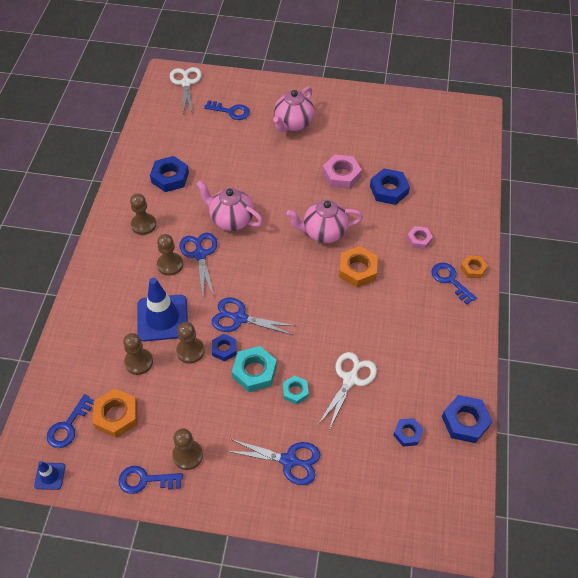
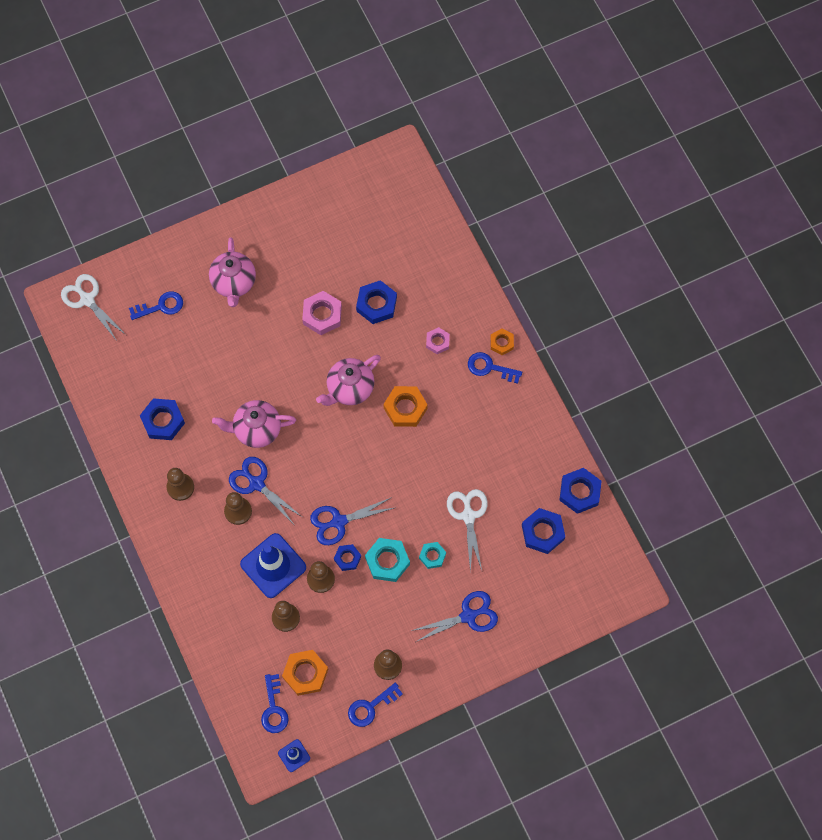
camera: 35 degrees left, 15 degrees up
blue nut [393,418,423,447] -> blue nut [522,508,565,554], size x1.64

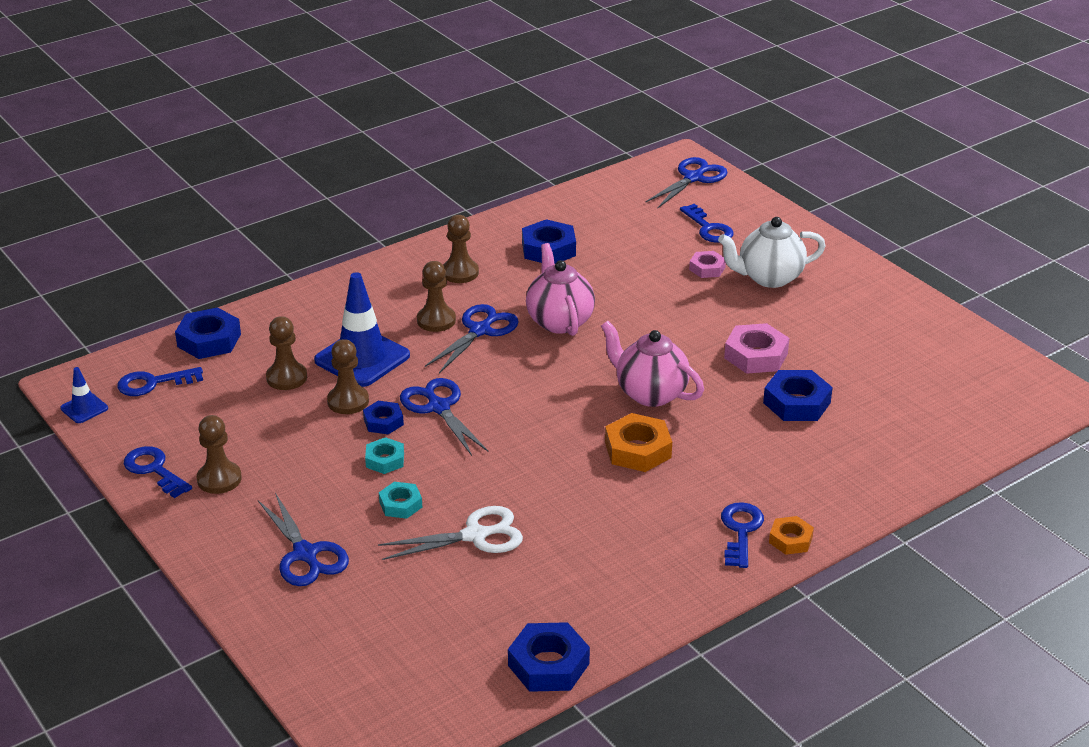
camera: 80 degrees right, 35 degrees down
white scissors [61,274,126,341] -> blue scissors [645,157,728,209]
pink teapot [209,237,256,307] -> white teapot [718,217,826,288]
orange nut [282,650,328,696] -> none
turquoise nut [365,538,410,582] -> turquoise nut [365,437,404,474], size x0.61
pink nut [426,327,450,354] -> pink nut moved to [689,251,726,278]
blue nut [522,508,565,554] -> blue nut moved to [175,307,241,359]

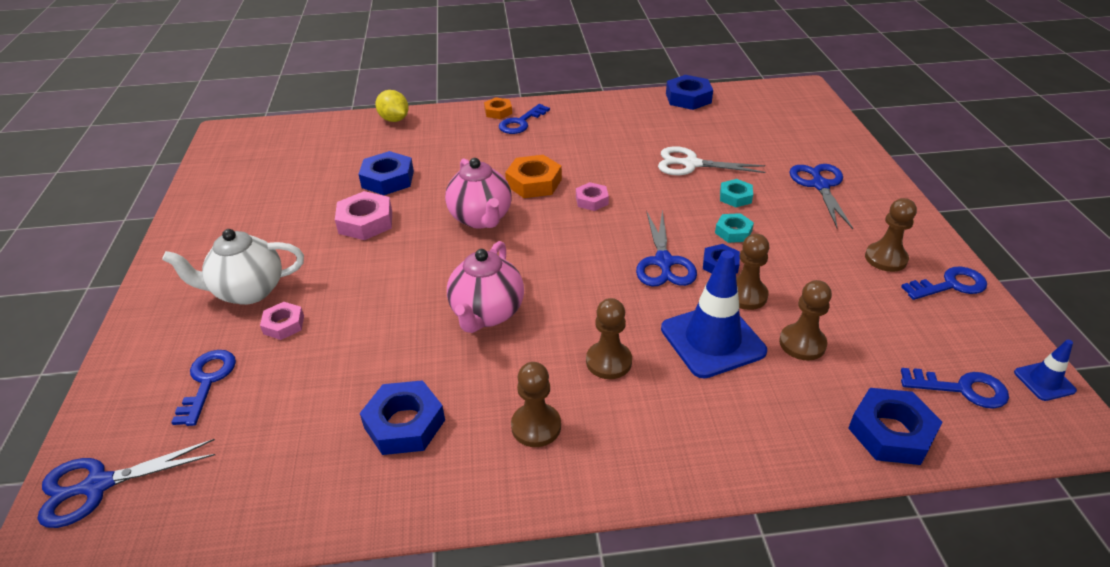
camera: 150 degrees left, 5 degrees up
blue key [124,446,192,498] -> blue key turned 90 degrees counterclockwise [901,267,987,300]
blue scissors [425,304,519,373] -> none
white teapot [718,217,826,288] -> white teapot turned 150 degrees clockwise [162,229,304,305]
none -> yellow lemon [375,90,409,122]
none -> pink nut [576,182,609,211]

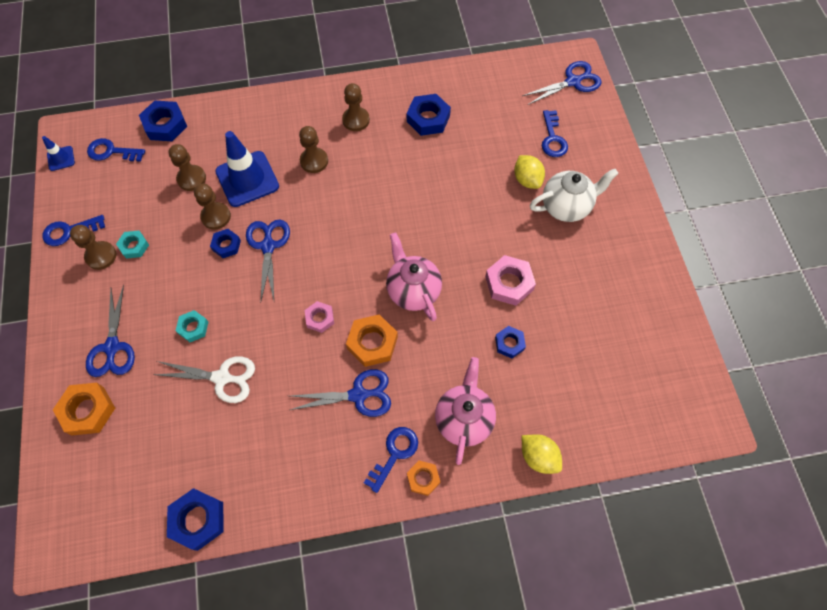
camera: 175 degrees right, 25 degrees up
pink nut [260,302,304,340] -> yellow lemon [514,155,545,189]
blue nut [359,151,414,195] -> blue nut [495,326,526,358], size x0.61
pink teapot [447,241,524,333] -> pink teapot moved to [435,357,496,465]
turquoise nut [715,213,754,243] -> turquoise nut moved to [116,231,149,259]
none -> orange nut [53,383,115,436]
none -> blue scissors [290,369,391,417]

